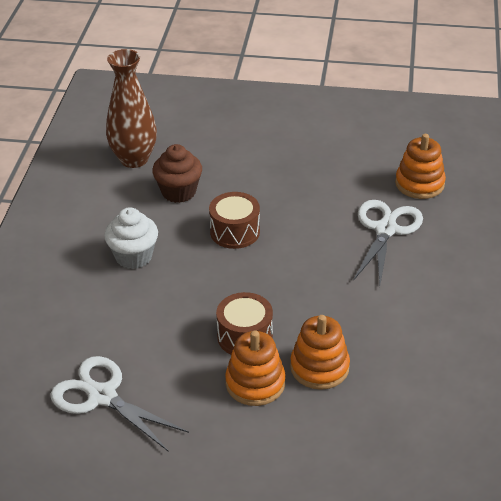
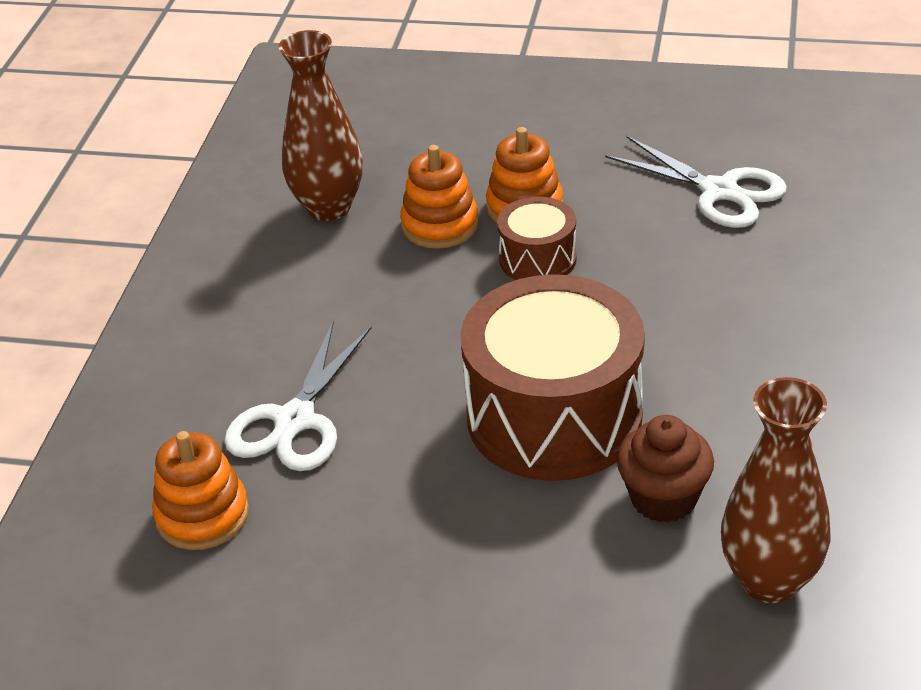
camera: 175 degrees left, 0 degrees up
white cupcake [104,207,158,269] -> none
brown drum [209,192,260,249] -> brown drum [461,274,645,481], size x2.03
none -> brown vase [279,30,363,221]

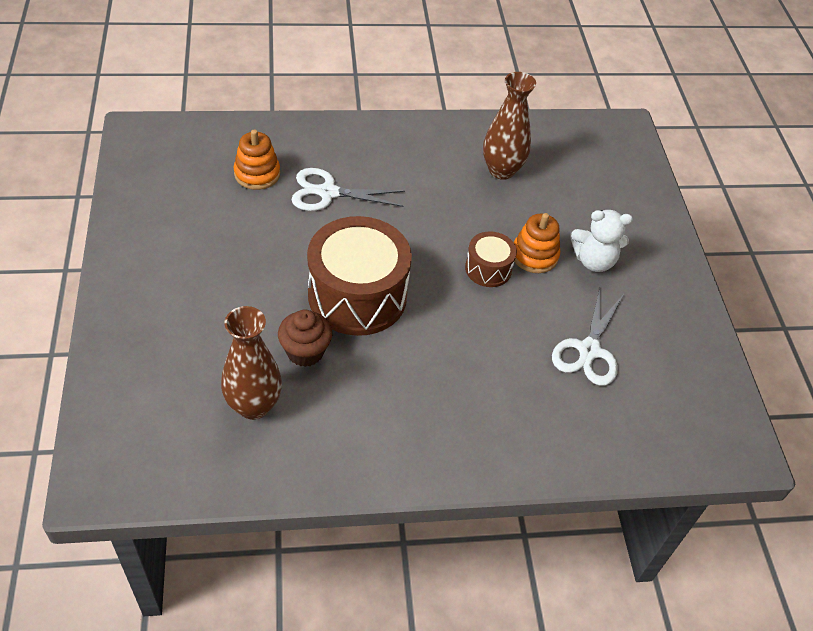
camera: 65 degrees right, 10 degrees up
orange stacking toy [400,145,479,249] -> none
none -> white teddy bear [571,210,633,272]

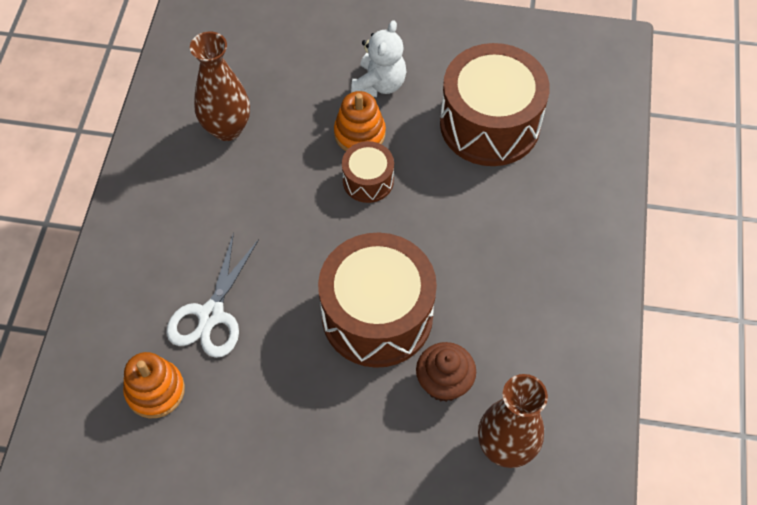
camera: 70 degrees left, 10 degrees up
white scissors [552,288,624,386] -> brown drum [440,43,550,166]

